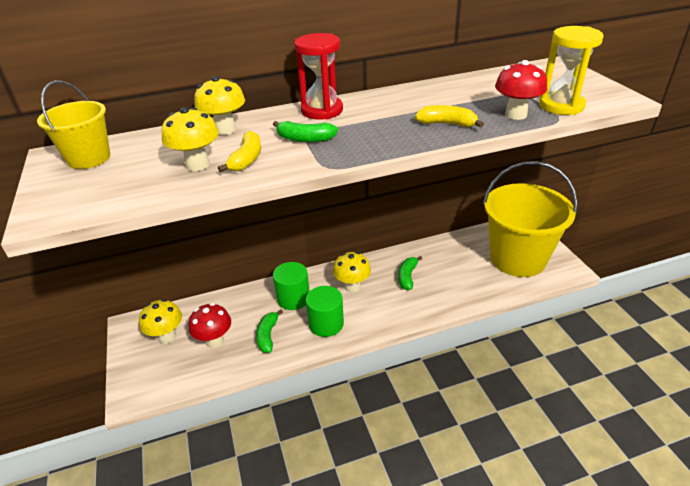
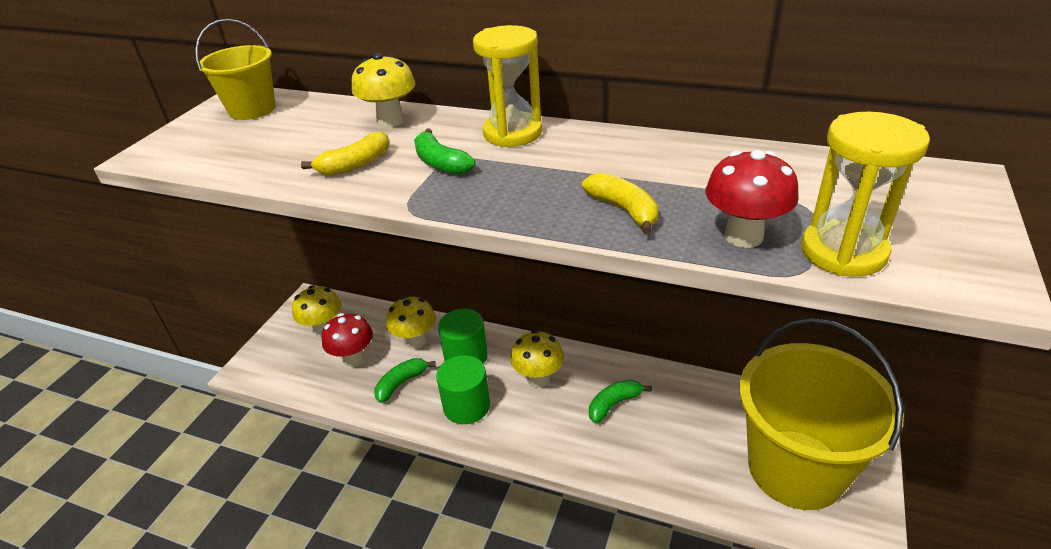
camera: 40 degrees right, 0 degrees up
yellow mushroom [161,107,219,171] -> yellow mushroom moved to [386,296,436,349]
red hourglass [294,33,343,120] -> yellow hourglass [473,25,542,147]

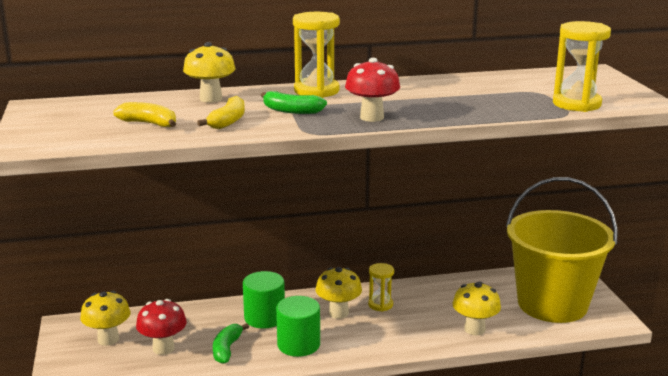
camera: 35 degrees left, 15 degrees down
yellow bucket [195,19,276,120] -> none
yellow mushroom [386,296,436,349] -> yellow mushroom moved to [452,281,501,335]
yellow banana [582,173,659,234] -> yellow banana moved to [113,102,176,127]
green banana [589,379,652,423] -> none
red mushroom [706,150,799,248] -> red mushroom moved to [345,58,400,122]
none -> yellow hourglass [368,263,394,312]

